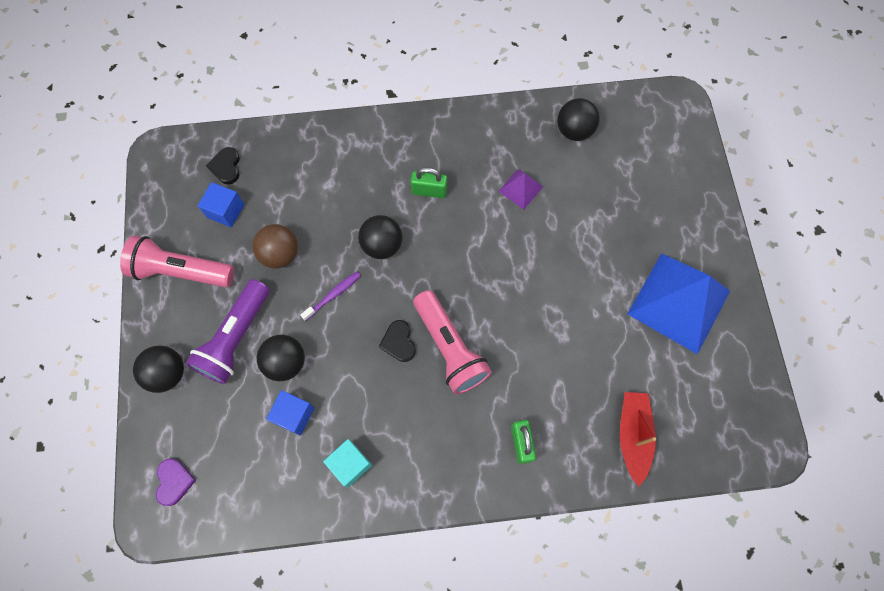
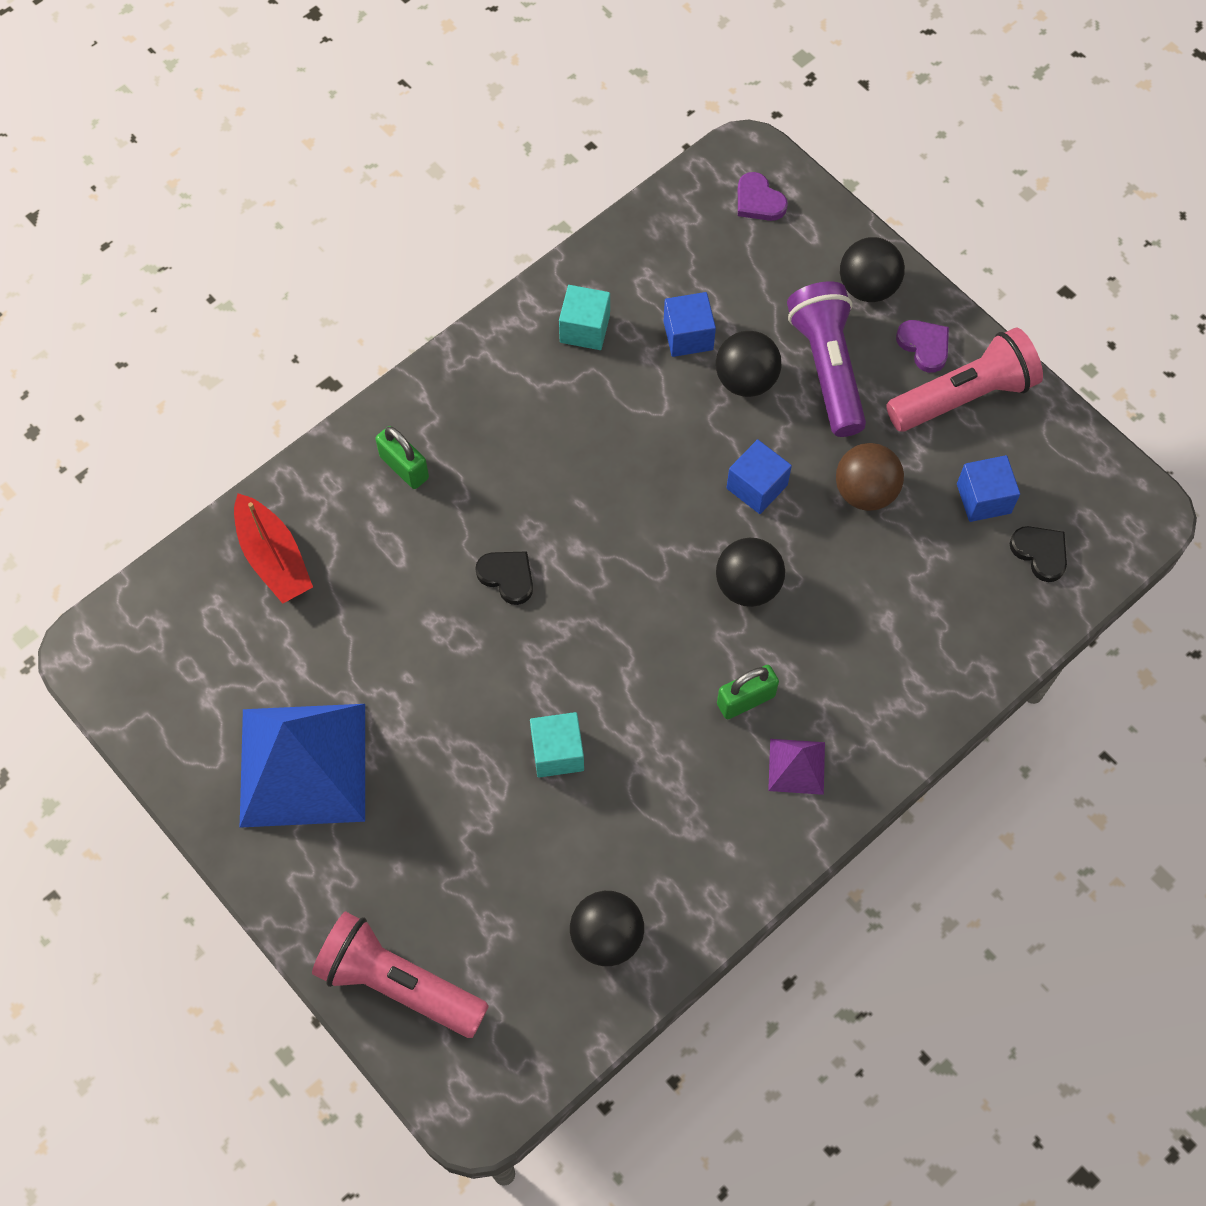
camera: 145 degrees right, 5 degrees down
purple toothbrush [300,272,361,321] -> blue cube [726,439,792,514]
black heart [379,320,416,362] -> black heart moved to [475,551,533,605]
pink flashlight [413,290,492,394] -> pink flashlight moved to [312,911,489,1038]
purple pyramid [498,169,543,209] -> purple pyramid moved to [768,739,825,795]
none -> turquoise cube [530,712,584,778]
none -> purple heart [896,320,949,373]

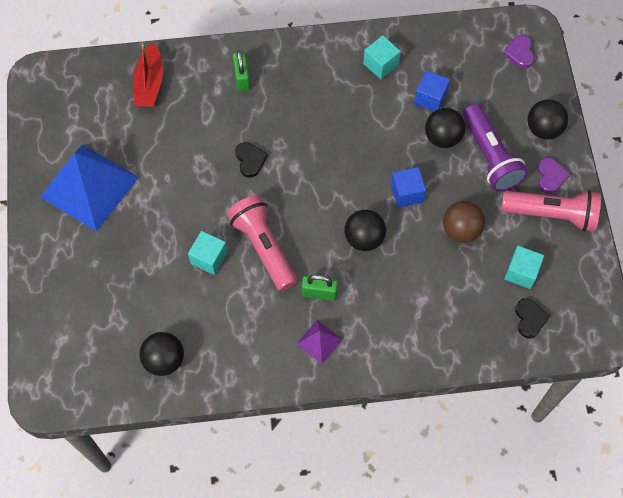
camera: 35 degrees right, 0 degrees up
pink flashlight [312,911,489,1038] -> pink flashlight moved to [227,195,297,291]
purple flashlight [787,281,866,437] -> purple flashlight turned 135 degrees clockwise [463,104,528,192]
blue cube [957,455,1020,522] -> turquoise cube [504,246,544,289]

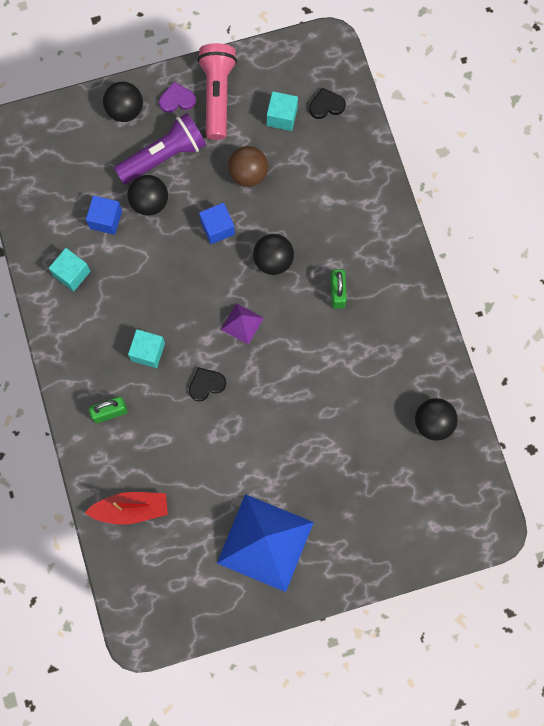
camera: 100 degrees left, 10 degrees up
turquoise cube [188,231,228,275] -> turquoise cube moved to [128,329,165,368]
pink flashlight [227,195,297,291] -> none
purple pyramid [296,320,343,364] -> purple pyramid moved to [221,303,264,345]
purple heart [503,35,534,68] -> none

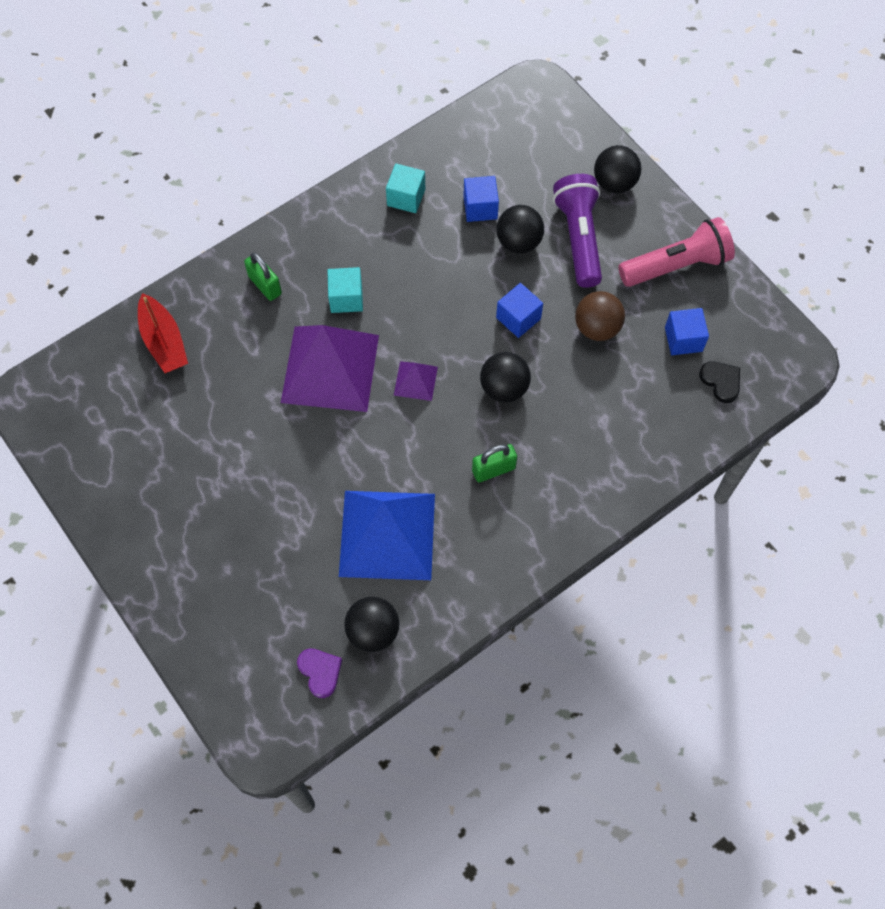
camera: 70 degrees right, 10 degrees down
purple flashlight [114,113,206,184] -> purple flashlight turned 135 degrees counterclockwise [553,174,602,288]
purple heart [159,82,196,113] -> purple heart moved to [297,648,342,698]
black heart [189,367,226,402] -> purple pyramid [281,325,379,412]
blue pyramid [217,494,314,592] -> blue pyramid moved to [339,491,435,580]
turquoise cube [267,91,298,131] -> blue cube [665,308,709,355]

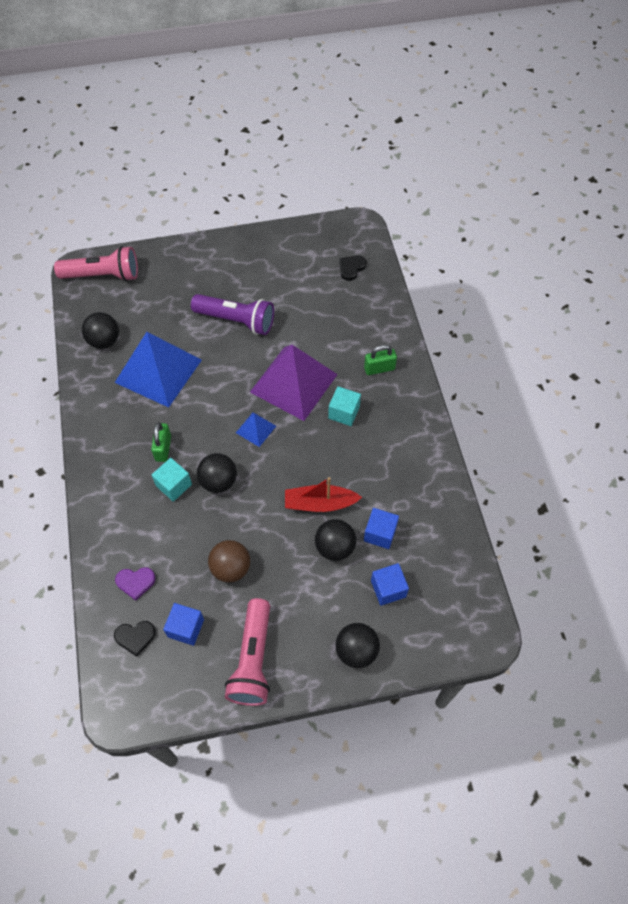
camera: 115 degrees right, 5 degrees down
red boat [138,293,188,373] -> red boat moved to [285,477,362,512]
purple heart [297,648,342,698] -> purple heart moved to [115,567,156,601]
turquoise cube [386,164,425,213] -> turquoise cube moved to [152,458,192,502]
purple pyramid [394,361,438,401] -> blue pyramid [236,412,276,447]
blue cube [496,283,543,338] -> blue cube moved to [371,563,409,606]
purple flashlight [553,174,602,288] -> purple flashlight moved to [191,294,274,335]
none -> pink flashlight [54,246,138,282]
none -> black heart [339,255,366,281]

